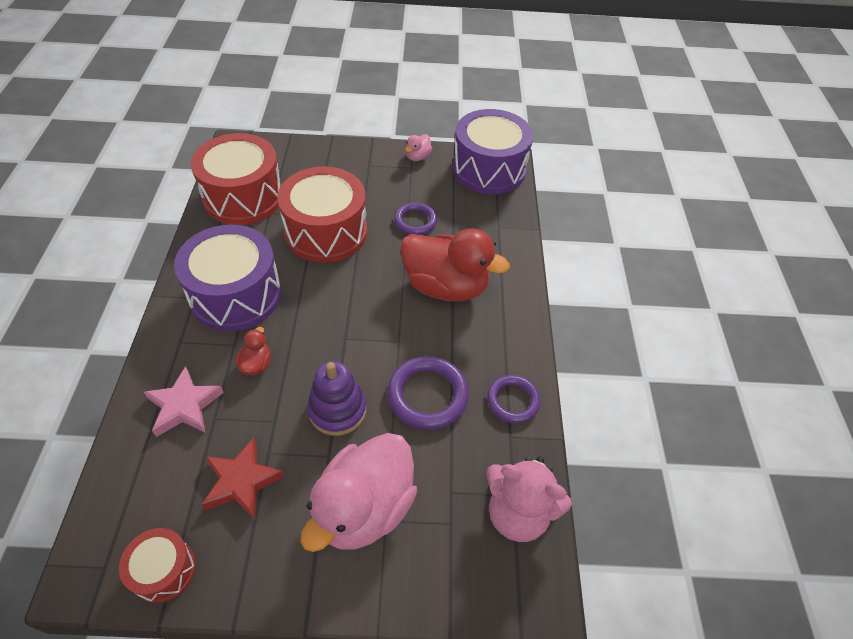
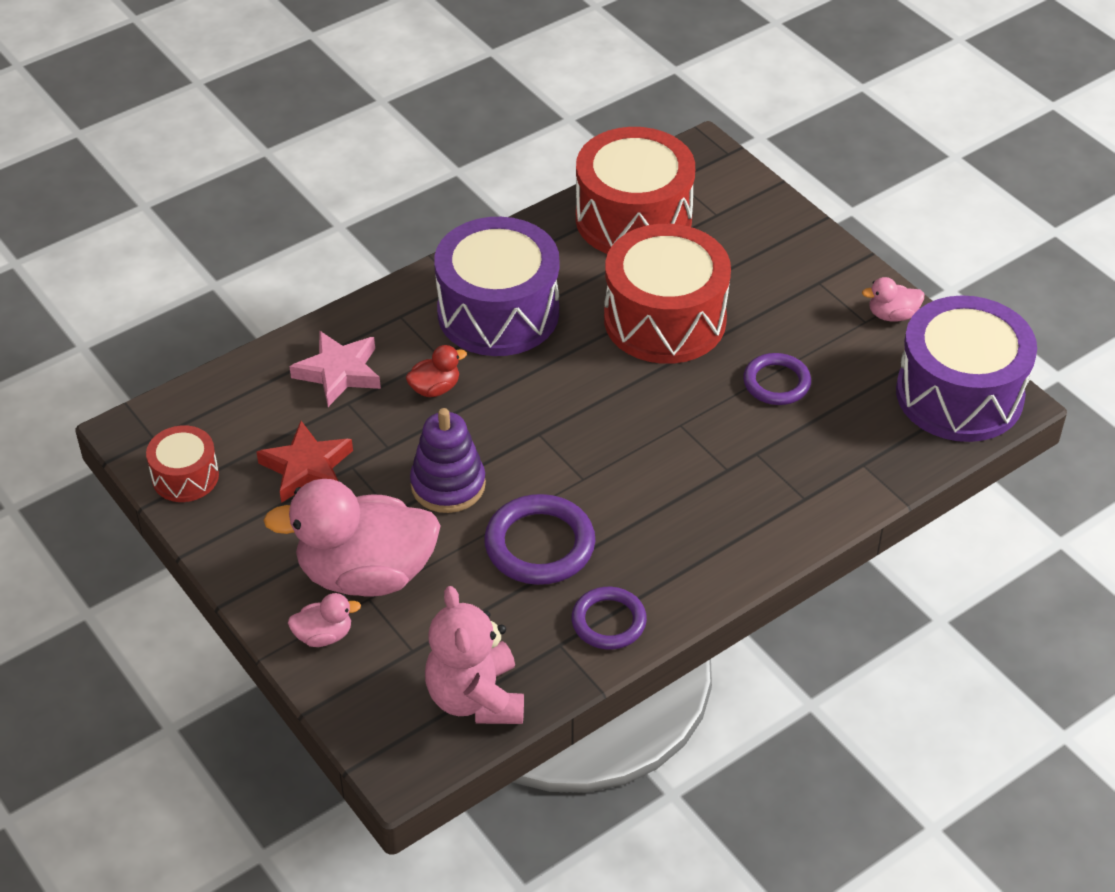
camera: 55 degrees right, 5 degrees down
red duck [400,229,510,302] -> none
none -> pink duck [288,593,361,647]

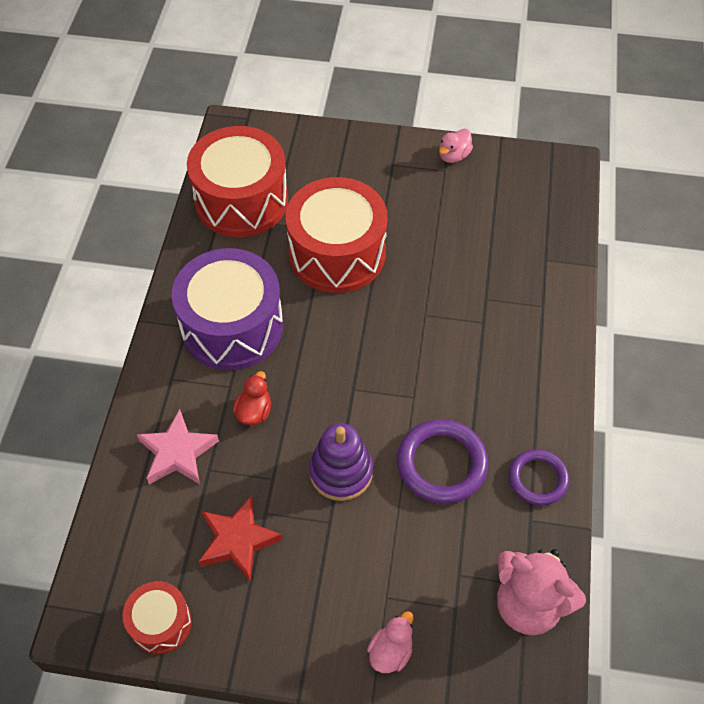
camera: 45 degrees left, 10 degrees up
pink duck [263,479,441,596] -> none
purple ring [743,353,811,405] -> none
purple drum [896,295,1037,442] -> none

